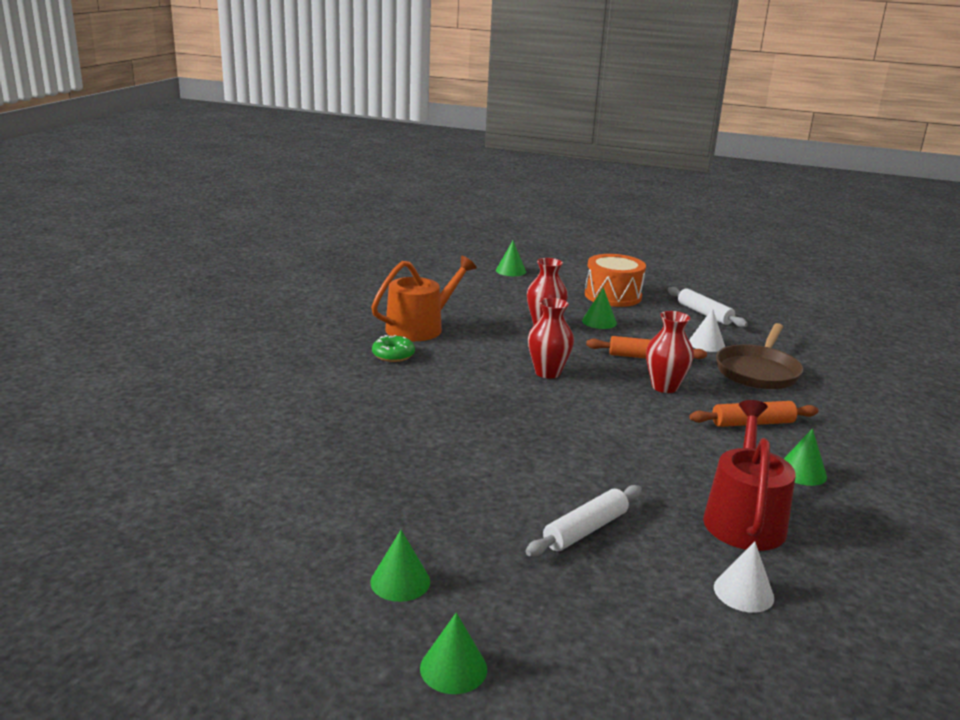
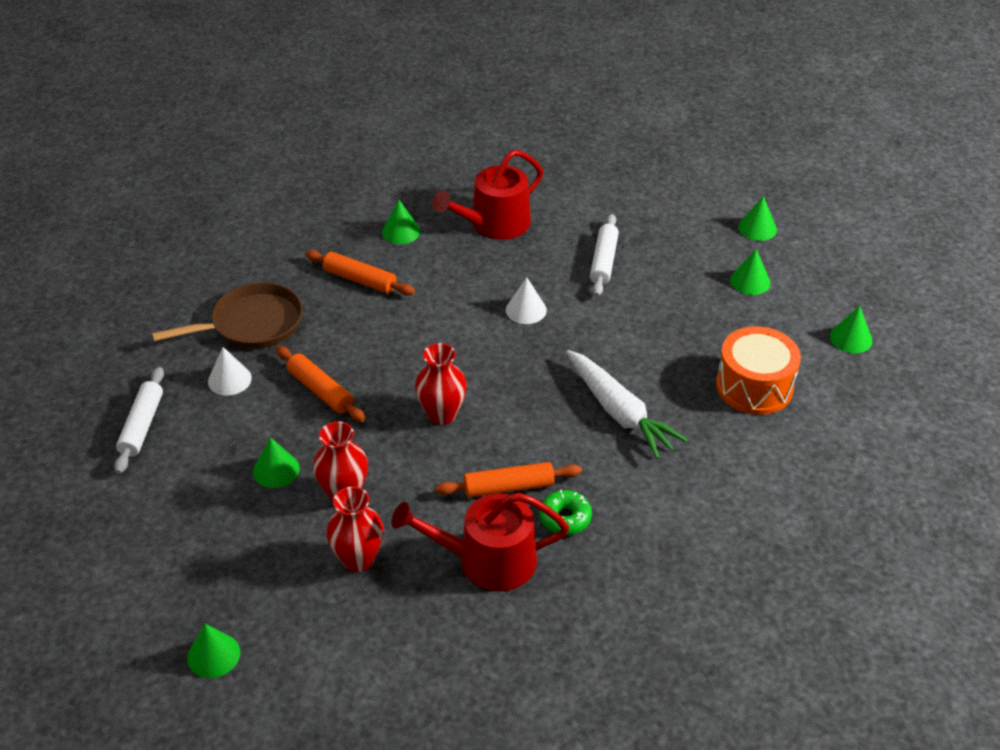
camera: 140 degrees left, 20 degrees up
orange watering can [371,256,477,341] -> red watering can [391,493,569,591]
white rolling pin [526,485,642,557] -> white rolling pin turned 75 degrees counterclockwise [590,214,619,297]
orange drum [585,254,646,307] -> orange drum moved to [716,326,801,415]
red vase [646,311,694,393] -> red vase moved to [326,486,384,572]
white cone [714,541,774,613] -> white cone moved to [506,277,547,324]
none -> orange rolling pin [436,462,582,497]
none -> white carrot [567,350,688,459]
none -> green cone [830,306,872,353]

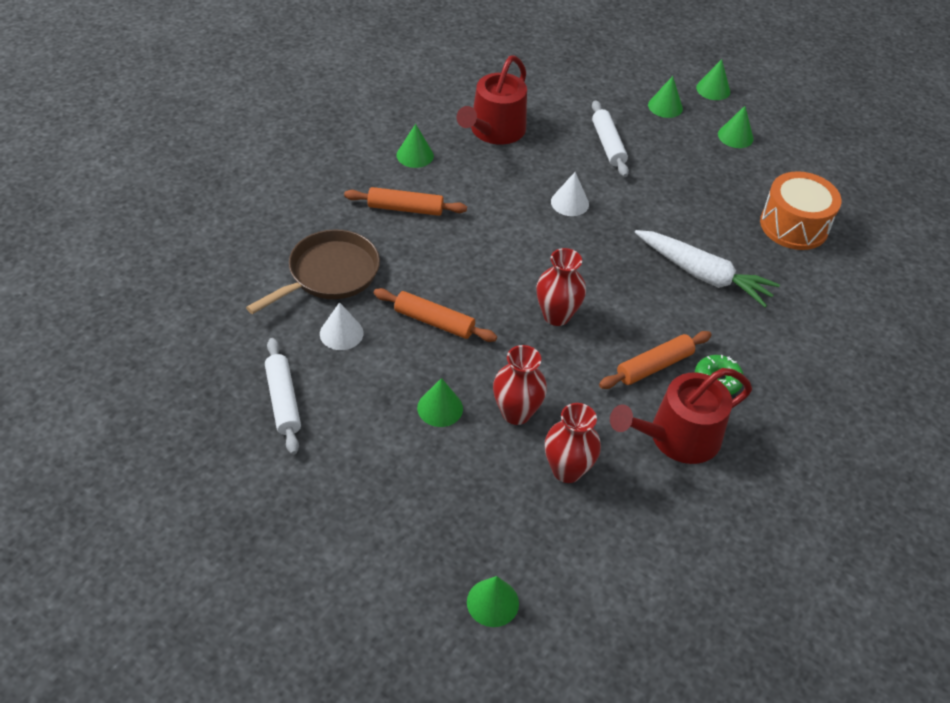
camera: 25 degrees left, 5 degrees up
green cone [830,306,872,353] -> green cone moved to [648,76,683,118]

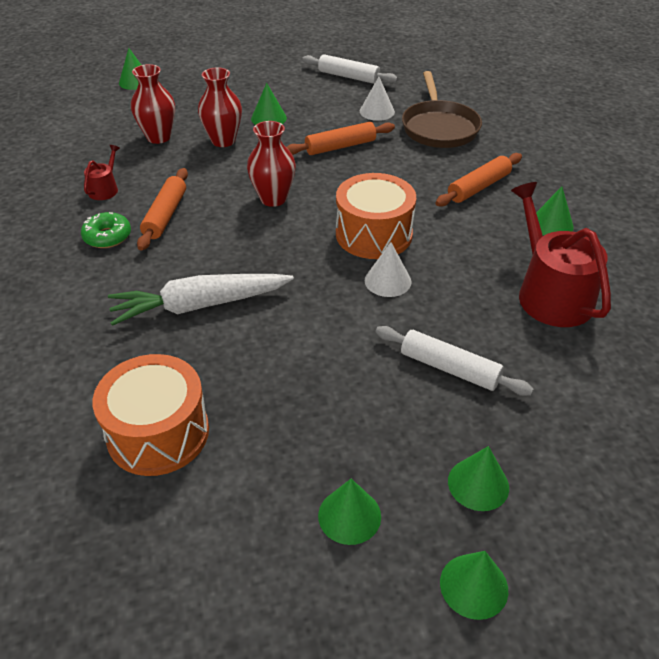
camera: 135 degrees right, 5 degrees down
red watering can [610,368,752,464] -> red watering can [84,145,120,200], size x0.47
none -> orange drum [336,173,416,259]

